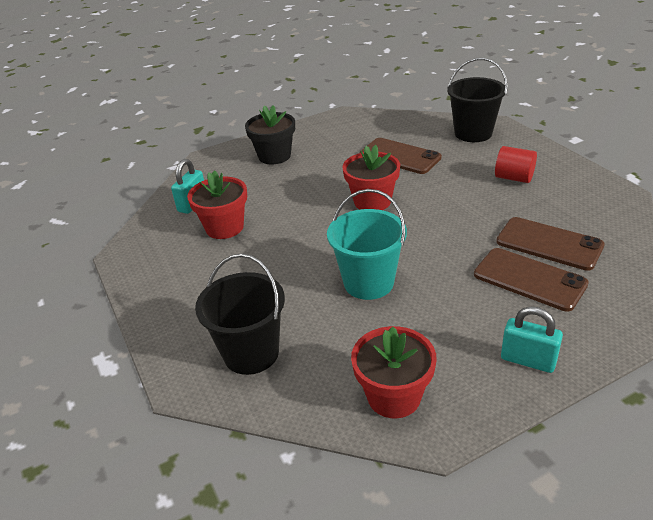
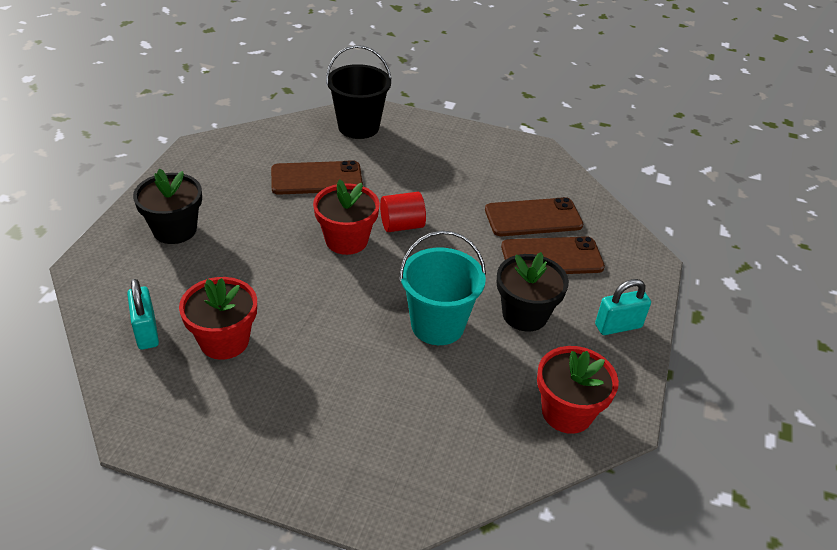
camera: 50 degrees left, 5 degrees up
black bucket [195,253,285,375] -> none
red cylinder [495,146,537,183] -> red cylinder moved to [380,192,426,232]
none -> black flower pot [497,252,569,332]

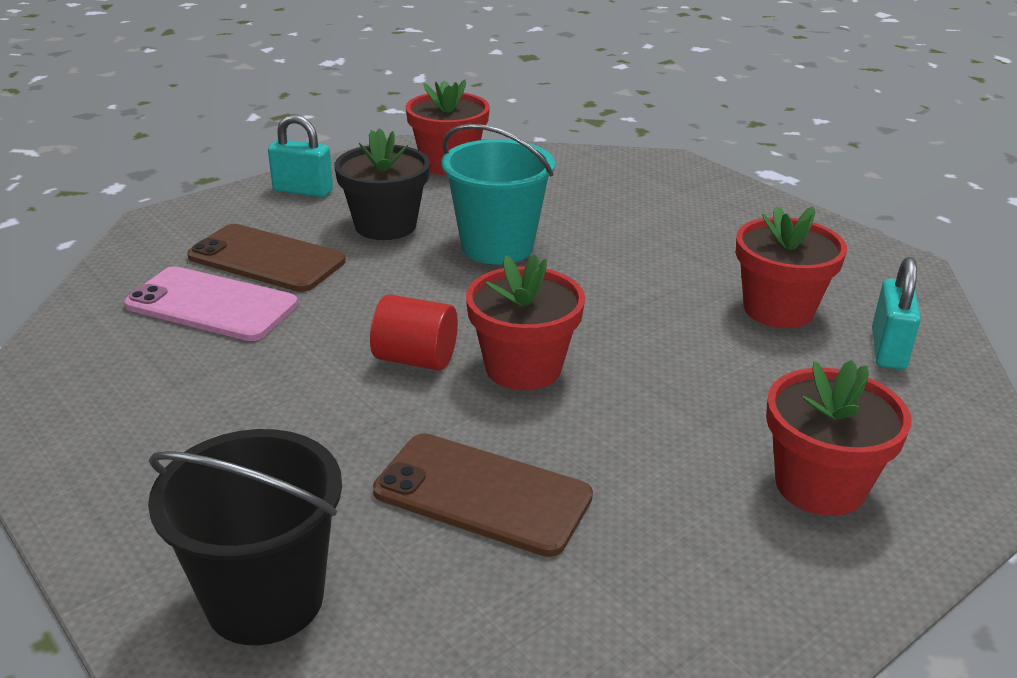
camera: 145 degrees left, 10 degrees down
black flower pot [133,168,202,244] -> red flower pot [766,360,912,516]
brown phone [485,197,583,236] -> pink phone [124,266,298,341]

